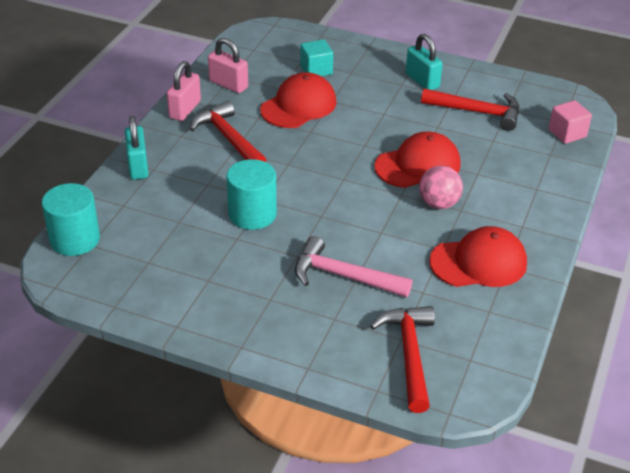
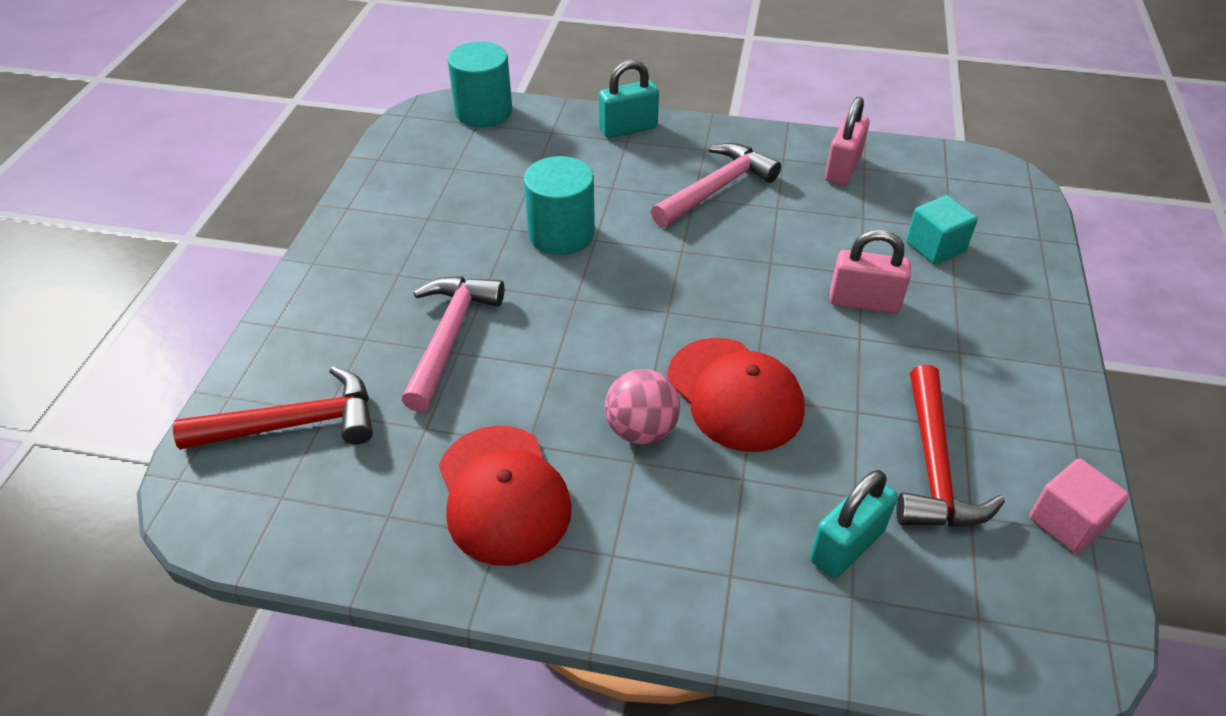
camera: 80 degrees right, 5 degrees up
pink padlock [167,61,201,121] -> pink padlock moved to [830,230,911,313]
red hammer [190,101,267,162] -> pink hammer [651,143,781,227]
red cap [260,72,336,128] -> none
turquoise padlock [406,34,443,90] -> turquoise padlock moved to [810,470,898,579]
pink cube [549,100,592,144] -> pink cube moved to [1029,459,1129,554]

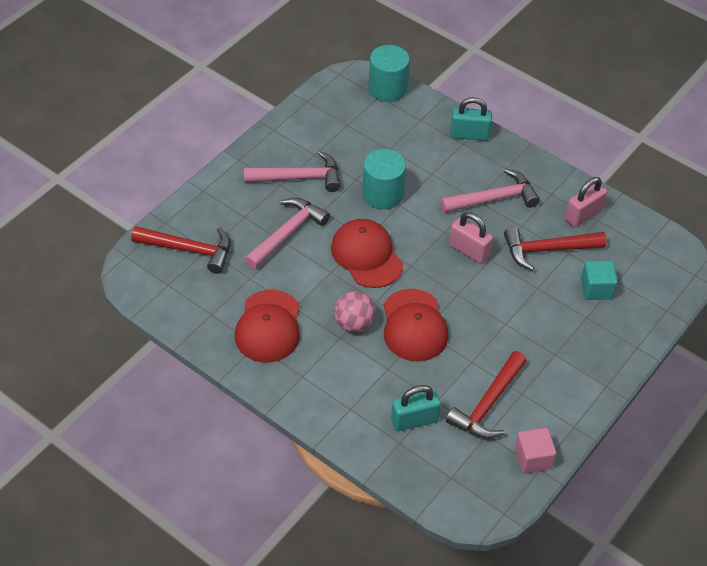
camera: 25 degrees right, 5 degrees up
pink padlock [830,230,911,313] -> pink padlock moved to [449,212,493,264]
none -> pink hammer [244,151,341,192]
none -> red cap [331,219,403,288]
none -> red hammer [504,227,607,271]

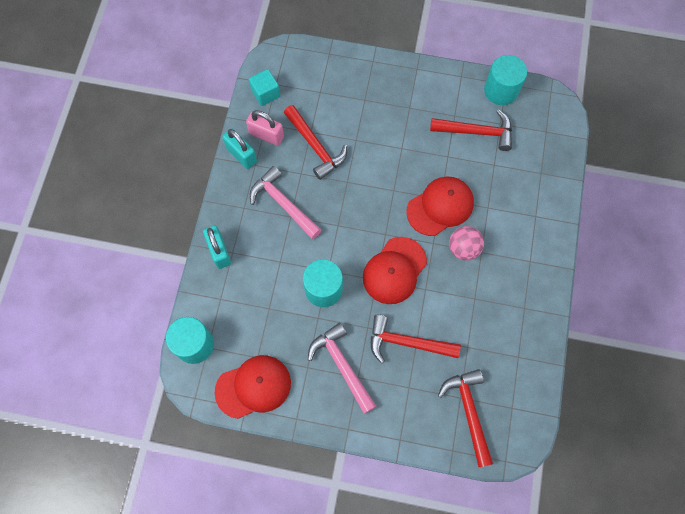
camera: 115 degrees left, 20 degrees up
red cap [235,290,300,363] -> red cap moved to [215,355,291,419]
pink hammer [244,198,330,269] -> red hammer [371,315,461,363]
turquoise padlock [391,385,441,431] -> turquoise padlock moved to [222,129,257,169]
pink padlock [449,212,493,264] -> none
pink cube [515,428,556,473] -> turquoise cylinder [484,55,527,105]
turquoise cube [581,261,618,300] -> turquoise cube moved to [249,69,280,106]

